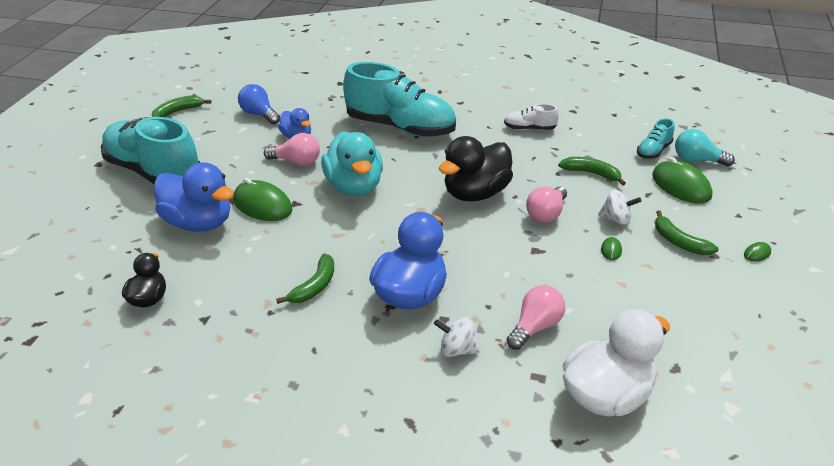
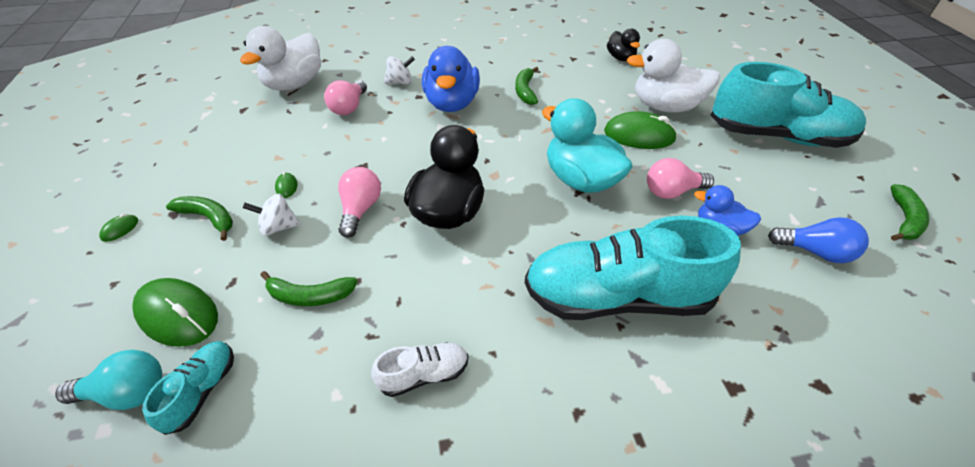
camera: 155 degrees right, 10 degrees up
blue duck [154,162,234,232] -> white duck [627,39,720,112]

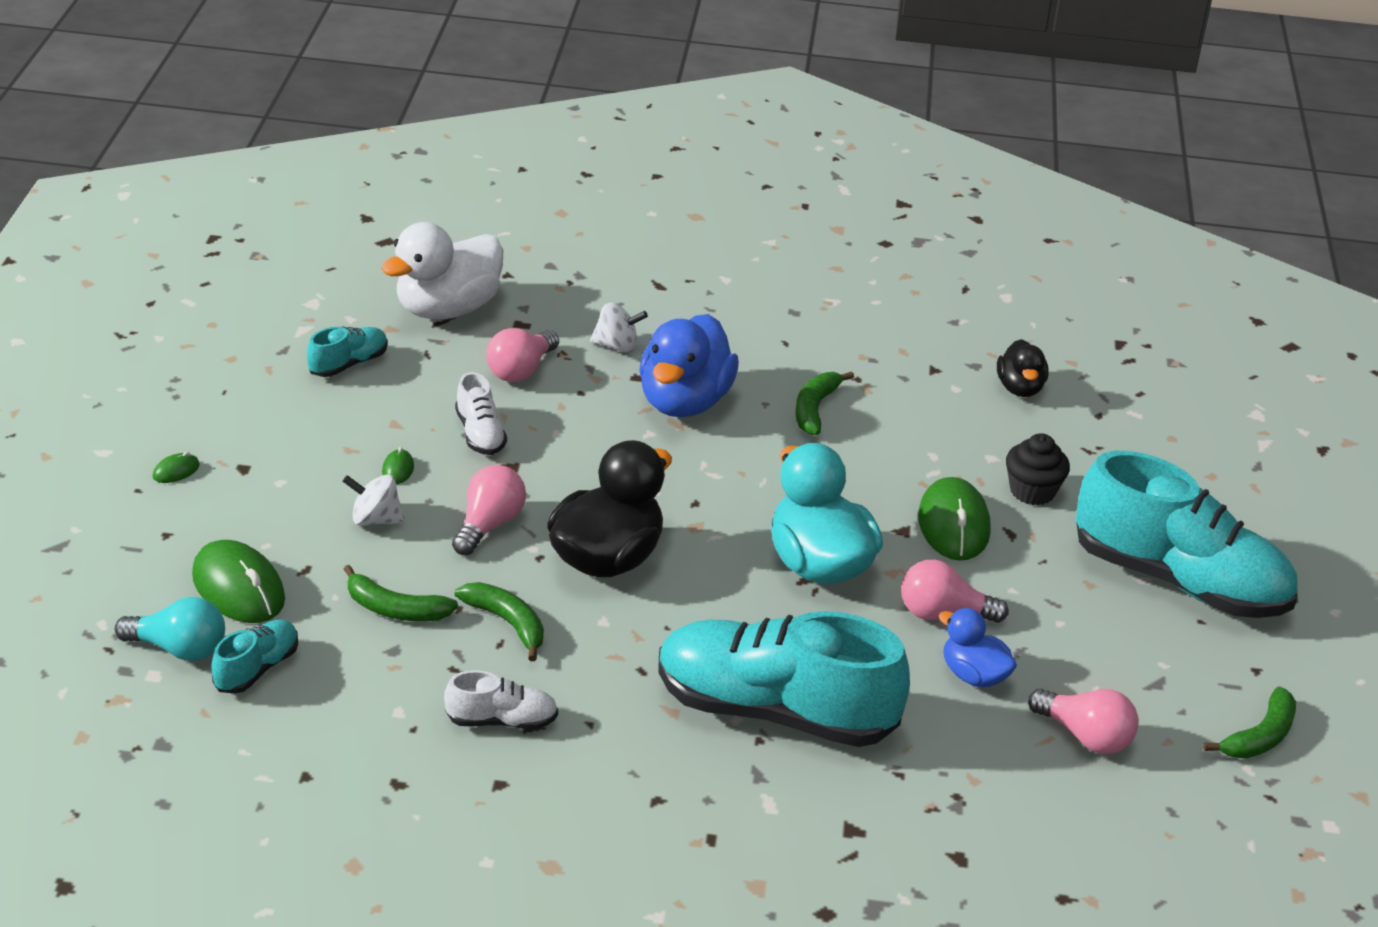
camera: 15 degrees right, 10 degrees down
green banana [166,196,233,241] -> green banana moved to [455,582,544,661]
green mouse [604,111,677,149] -> green mouse turned 60 degrees clockwise [918,477,991,561]
white duck [627,39,720,112] -> black cupcake [1006,433,1070,505]
blue light bulb [768,217,869,263] -> pink light bulb [1028,689,1139,754]
none -> turquoise shoe [307,326,388,377]
none -> white shoe [455,372,507,455]

